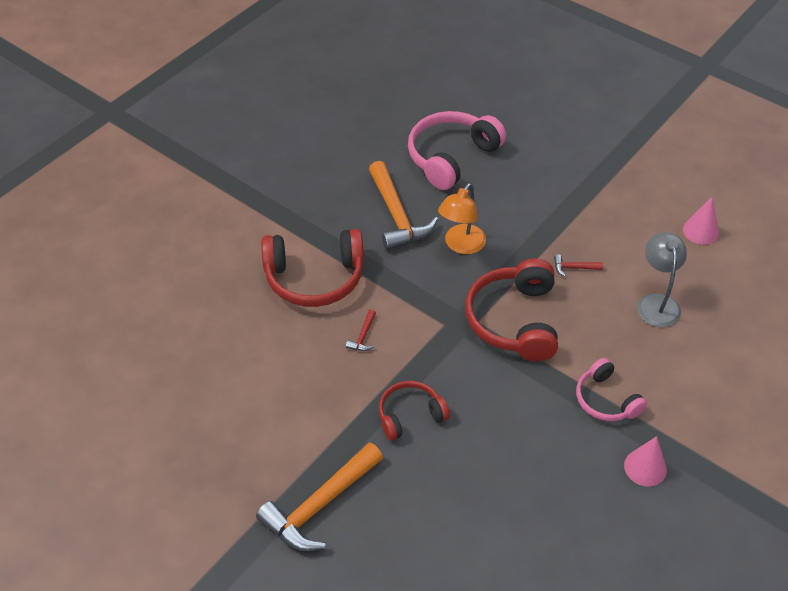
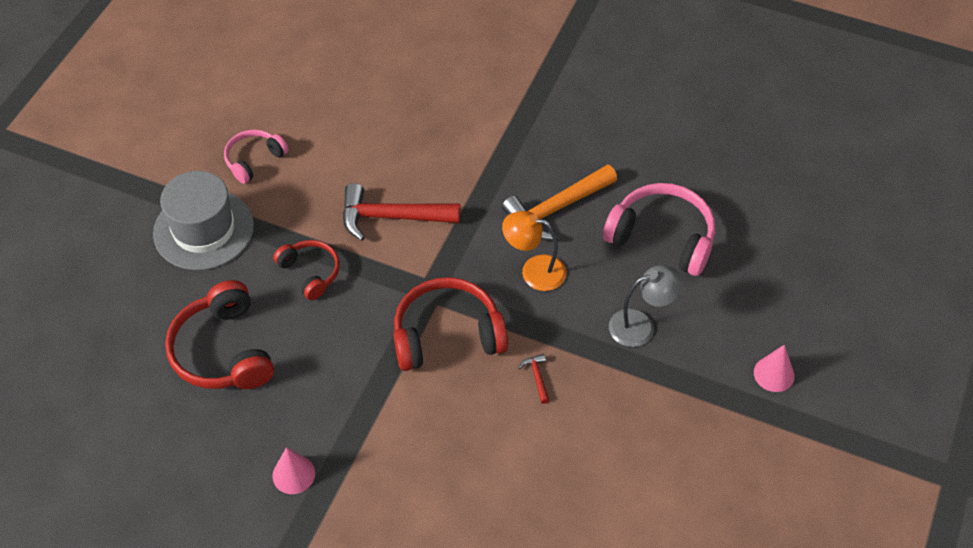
camera: 75 degrees right, 5 degrees up
orange hammer [256,442,383,551] -> grey hat [153,171,254,270]
red headphones [261,229,364,307] -> red headphones moved to [165,280,274,389]
red hammer [346,310,376,351] -> red hammer [343,183,460,241], size x2.40
pink headphones [576,358,647,421] -> pink headphones moved to [224,129,288,184]
grey lamp [637,232,687,327] -> grey lamp moved to [609,265,683,347]
pink cone [683,196,719,245] -> pink cone moved to [754,344,795,392]

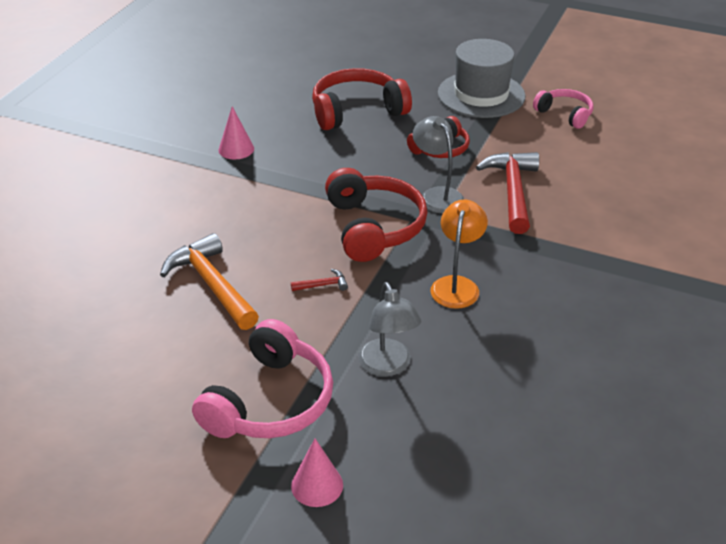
camera: 90 degrees right, 15 degrees down
orange hammer [502,165,617,240] -> orange hammer moved to [160,233,259,330]
pink headphones [603,183,715,276] -> pink headphones moved to [192,319,333,438]
none -> grey lamp [413,116,464,214]

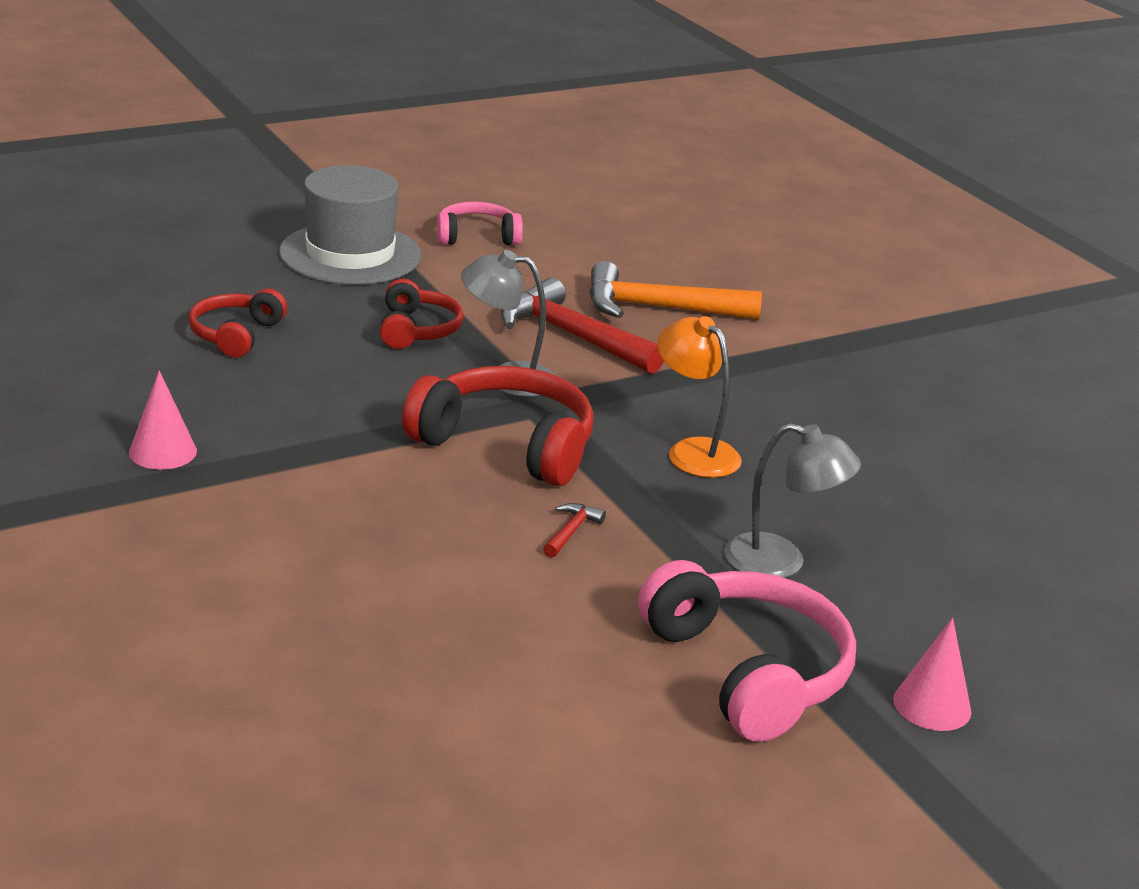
camera: 55 degrees left, 10 degrees down
orange hammer [160,233,259,330] -> orange hammer moved to [589,261,762,320]
red headphones [312,68,412,130] -> red headphones [189,289,287,358], size x0.59

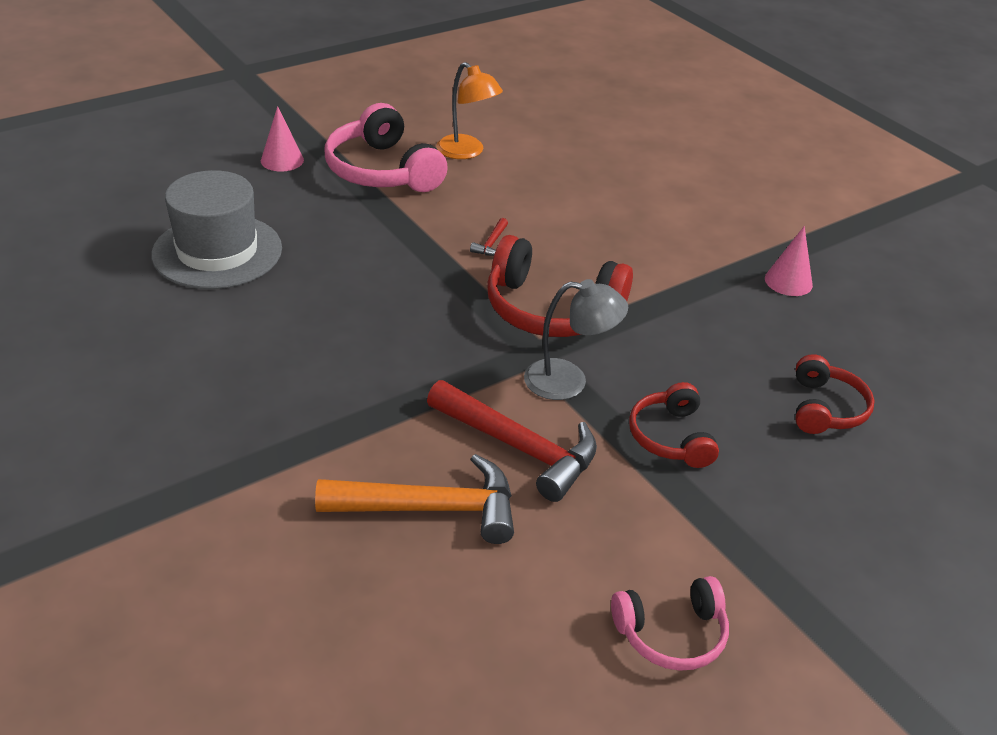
camera: 175 degrees right, 10 degrees up
grey hat [279,165,422,285] -> grey hat moved to [151,170,282,289]
orange lamp [657,316,742,478] -> orange lamp moved to [436,62,503,159]
grey lamp [724,423,861,578] -> none

